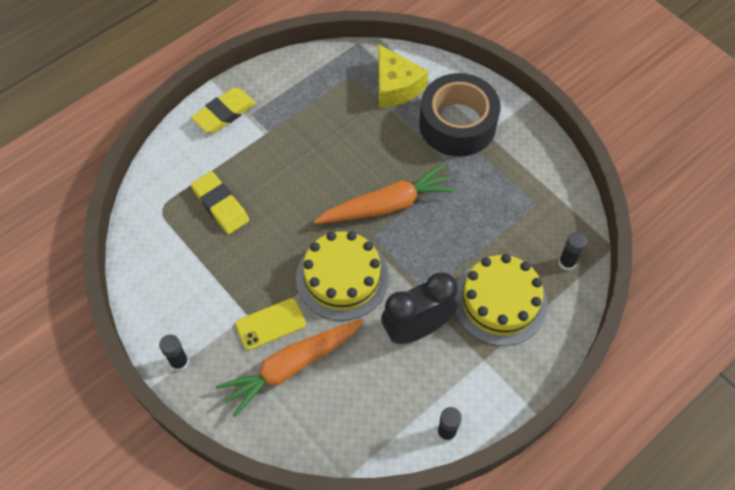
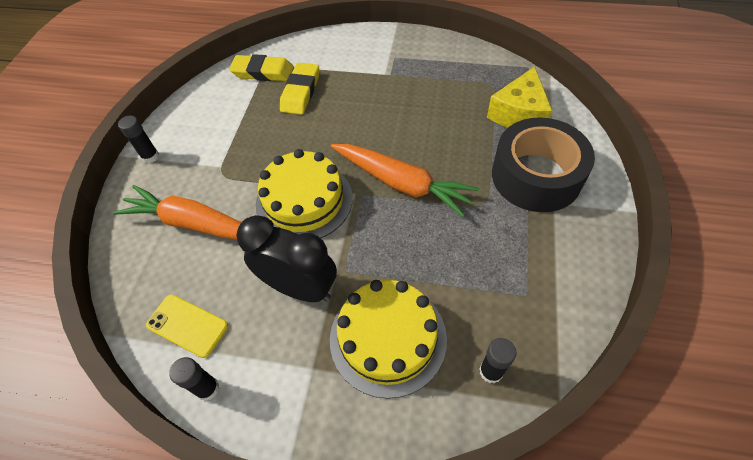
camera: 55 degrees right, 5 degrees down
yellow eraser [191,88,256,133] -> yellow eraser moved to [229,54,294,81]
yellow phone [235,298,306,350] -> yellow phone moved to [146,294,228,358]

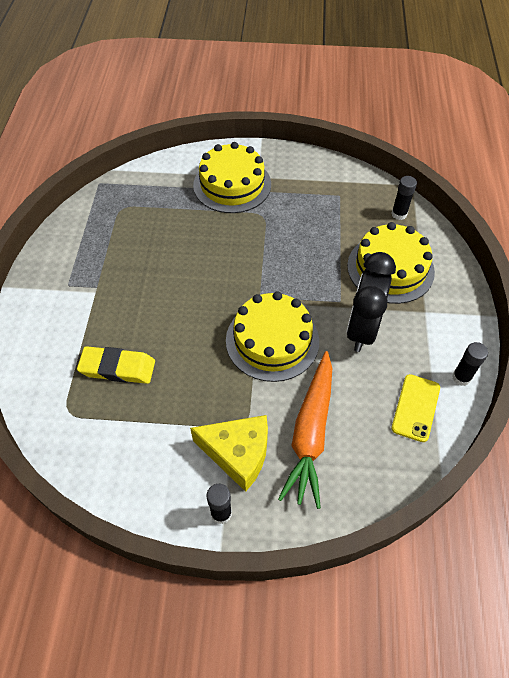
camera: 100 degrees left, 0 degrees up
yellow eraser [229,54,294,81] -> none
orange carrot [331,144,479,217] -> none
yellow cheese [487,66,552,128] -> yellow cheese moved to [190,415,268,492]
black tape [492,118,595,212] -> yellow cake [193,142,271,213]

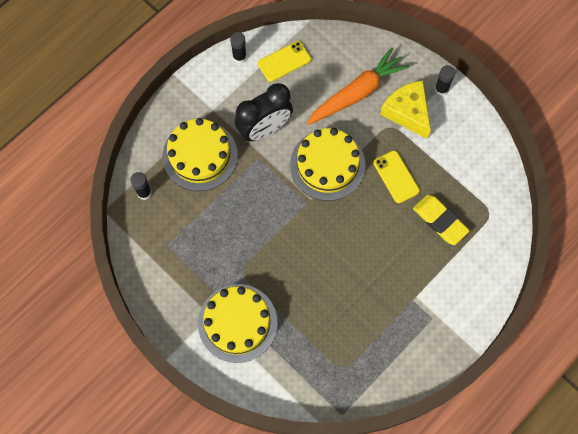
camera: 140 degrees left, 15 degrees up
none -> yellow phone [373,150,420,203]

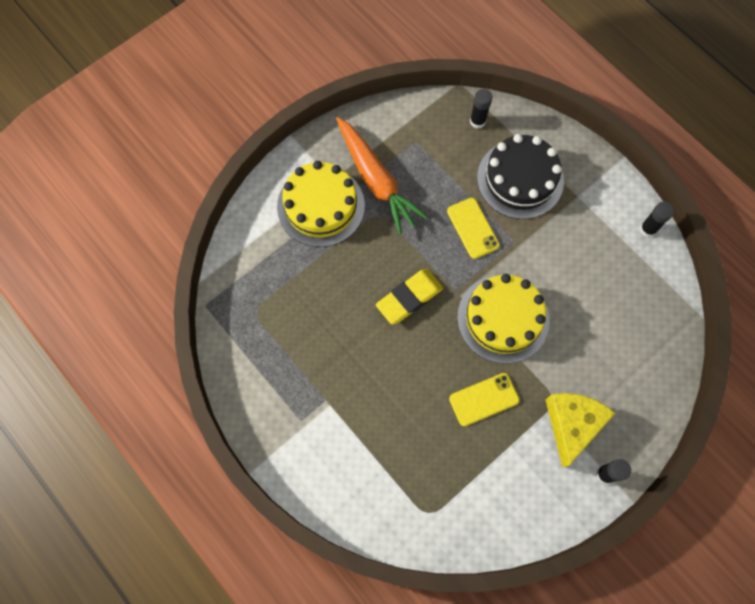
camera: 95 degrees right, 0 degrees up
yellow cake [163,118,238,191] -> black cake [477,134,564,219]
black clock [235,83,293,141] -> none
yellow phone [258,41,311,82] -> yellow phone moved to [447,198,500,259]
orange carrot [306,47,410,125] -> orange carrot moved to [336,117,427,234]
yellow cheese [380,80,431,139] -> yellow cheese turned 45 degrees counterclockwise [546,393,615,468]
yellow eraser [413,194,470,245] -> yellow eraser moved to [376,269,443,325]

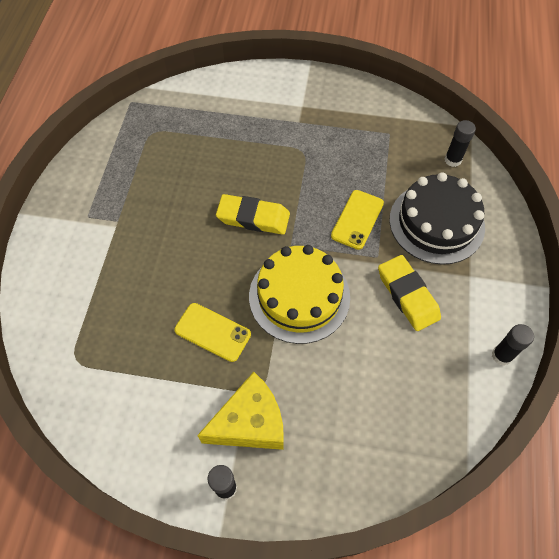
camera: 50 degrees right, 10 degrees down
yellow cake [277,161,365,247] -> none
orange carrot [336,117,427,234] -> none
none -> yellow eraser [378,255,441,331]

